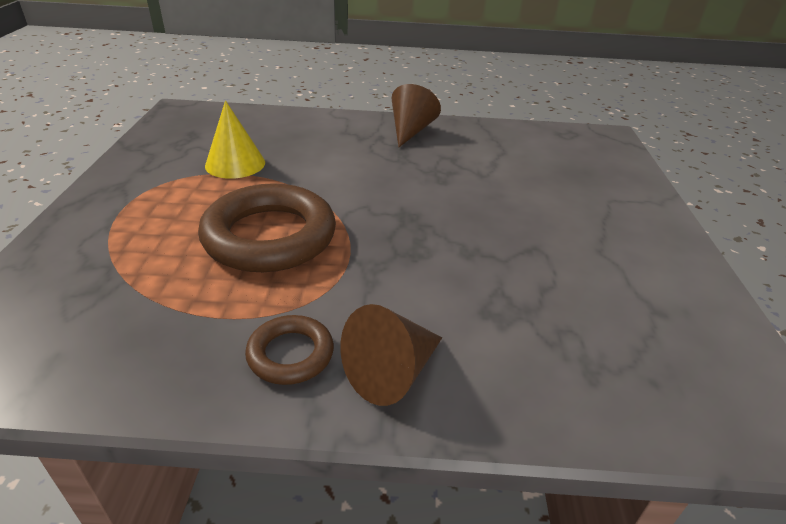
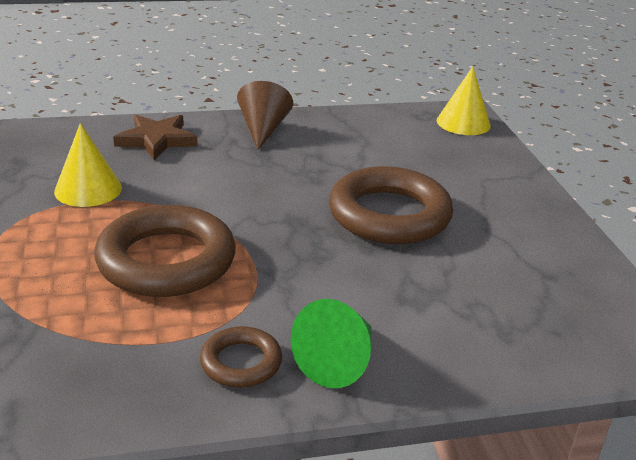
camera: 15 degrees left, 5 degrees down
brown cone [341,304,442,406] -> green cone [291,299,372,388]
none -> brown star [113,115,197,160]
none -> brown ring [329,166,453,244]
none -> yellow cone [437,66,491,135]

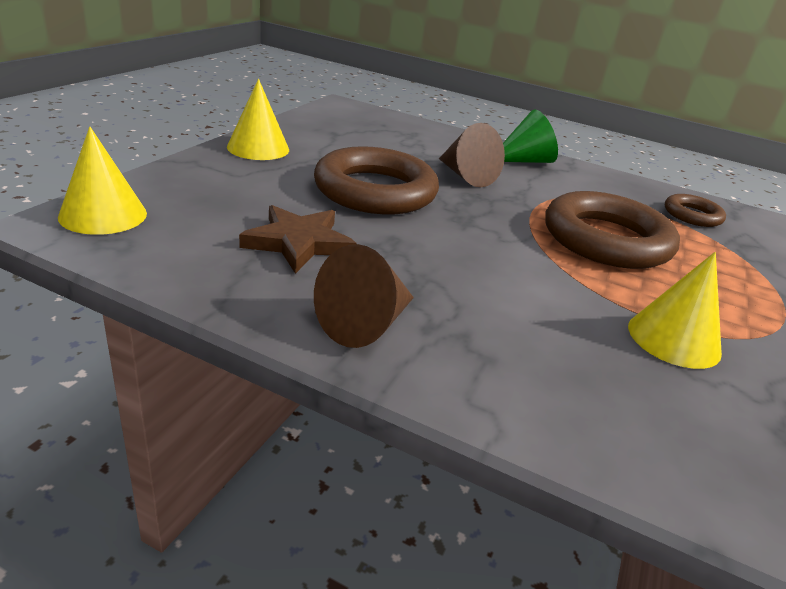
camera: 145 degrees left, 0 degrees up
brown star [113,115,197,160] -> brown star moved to [239,205,356,274]
brown ring [200,326,282,388] -> brown ring moved to [665,194,726,227]
none -> yellow cone [227,79,289,160]
none -> brown cone [439,123,505,187]

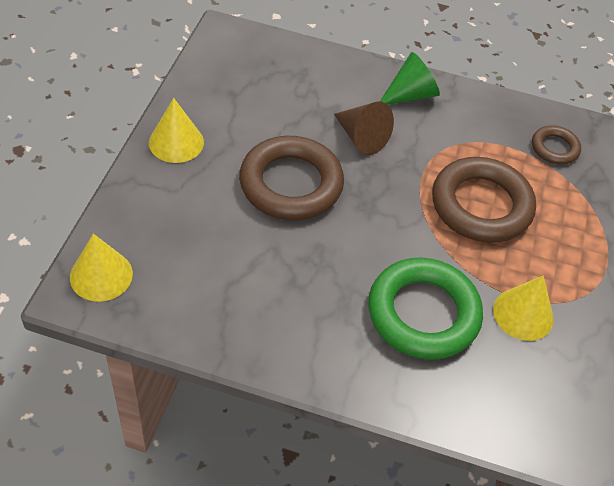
camera: 10 degrees left, 20 degrees up
brown star [239,205,356,274] -> none
brown cone [314,244,414,348] -> none
none -> green ring [368,258,483,360]

